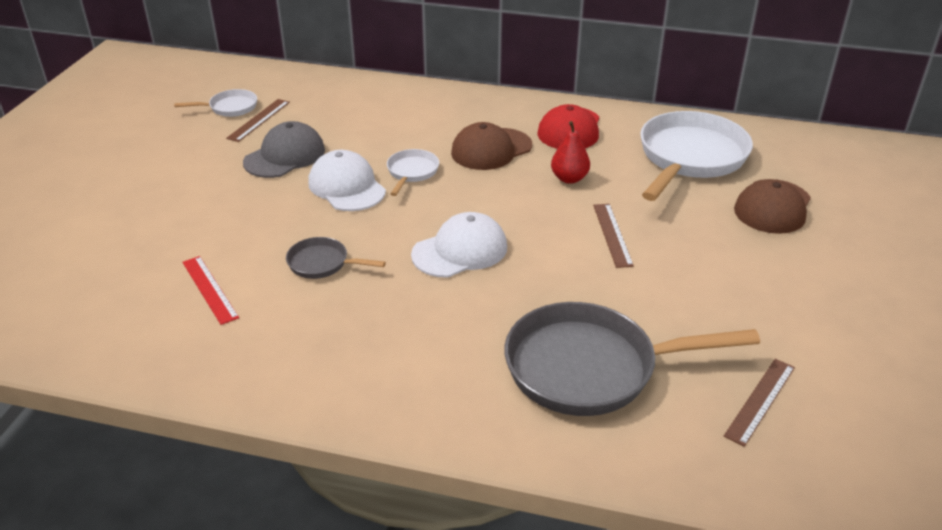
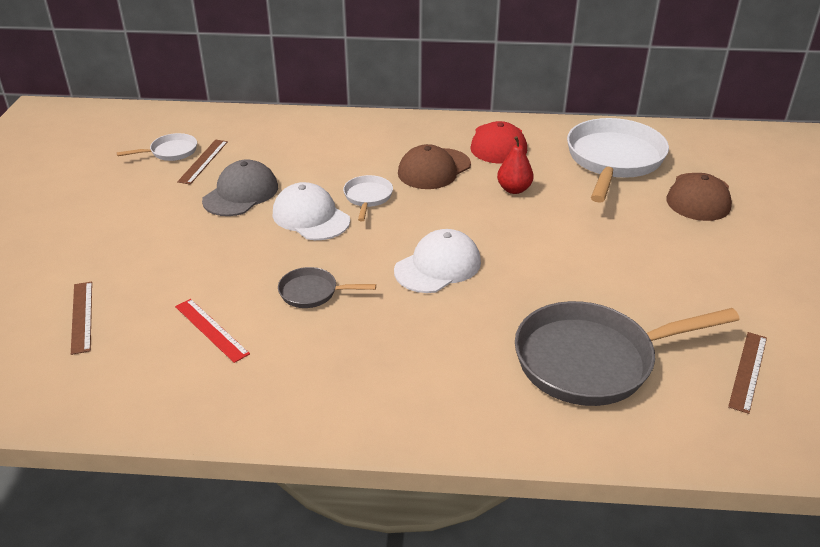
camera: 10 degrees left, 0 degrees up
brown ruler [593,204,634,268] -> brown ruler moved to [71,281,92,355]

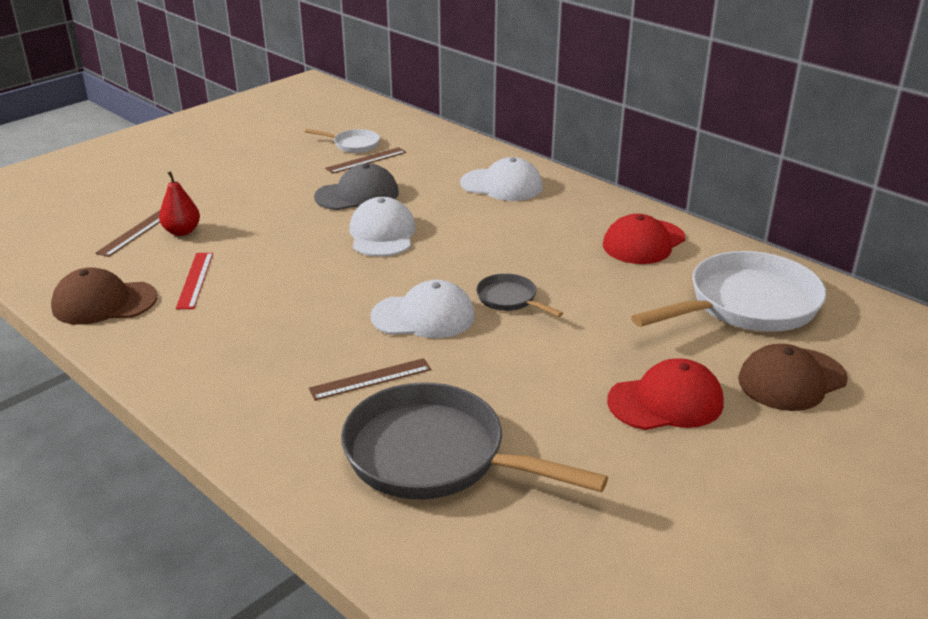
camera: 40 degrees right, 5 degrees down
grey pan [278,267,376,308] -> grey pan moved to [476,273,563,317]
white pan [343,175,393,221] -> none
brown cap [398,144,471,189] -> brown cap moved to [51,267,157,325]
red pear [497,136,534,194] -> red pear moved to [159,171,200,236]
brown ruler [728,332,767,414] -> brown ruler moved to [309,358,431,400]
none -> white cap [460,157,543,201]
none -> red cap [607,358,724,430]

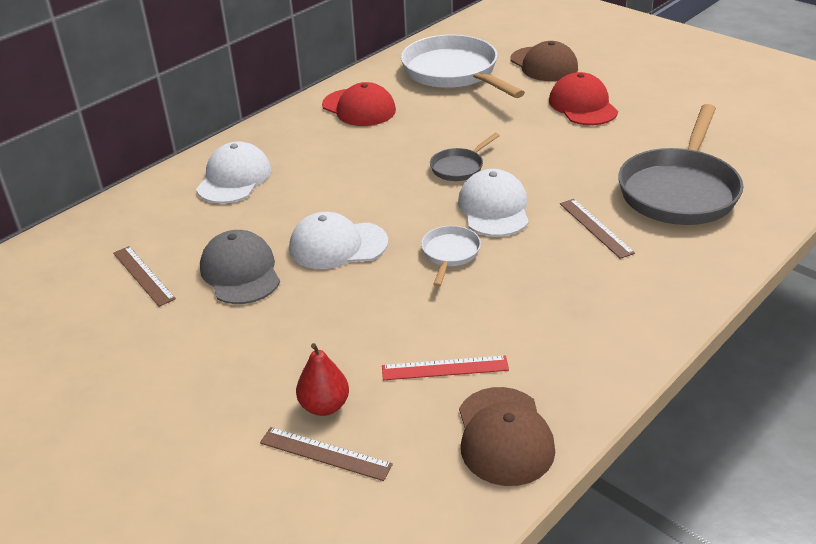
camera: 90 degrees left, 5 degrees up
white pan [305,129,380,153] -> white pan moved to [421,226,481,287]

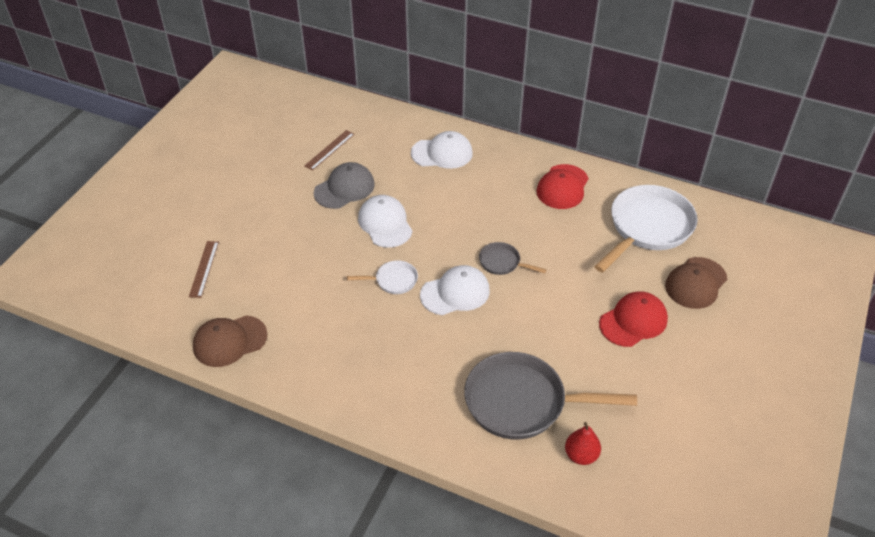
camera: 70 degrees right, 10 degrees up
red pear [296,343,349,416] -> red pear moved to [565,422,601,465]
red ruler [382,355,509,380] -> none
brown ruler [560,199,635,259] -> none

